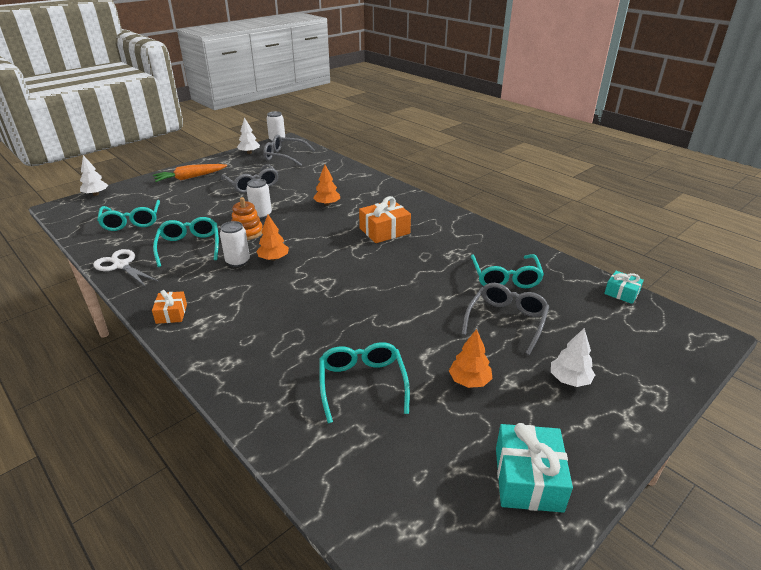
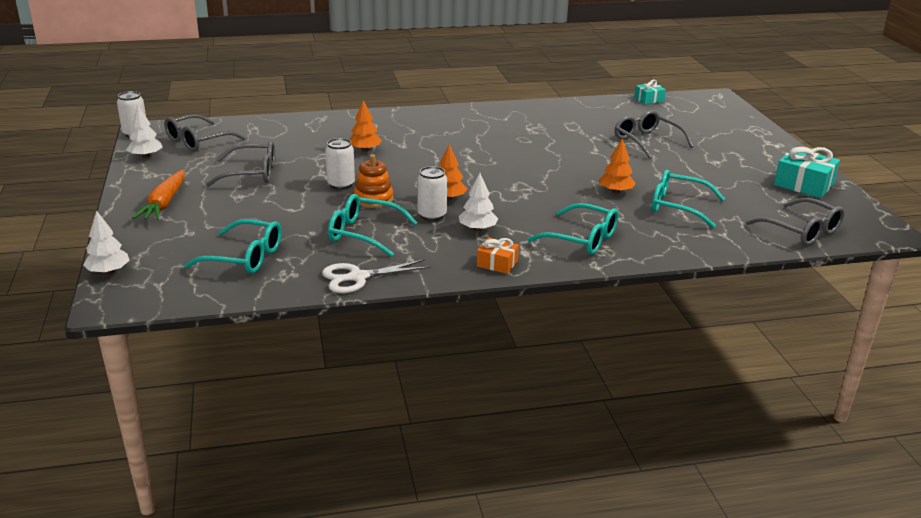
camera: 60 degrees left, 5 degrees down
orange gift [359,196,411,243] -> none
orange tree [449,329,492,388] -> orange tree moved to [599,139,636,194]
turquoise glasses [471,254,544,288] -> turquoise glasses moved to [527,203,619,255]
white tree [551,328,595,387] -> white tree moved to [459,173,498,231]
none -> grey glasses [746,198,845,246]

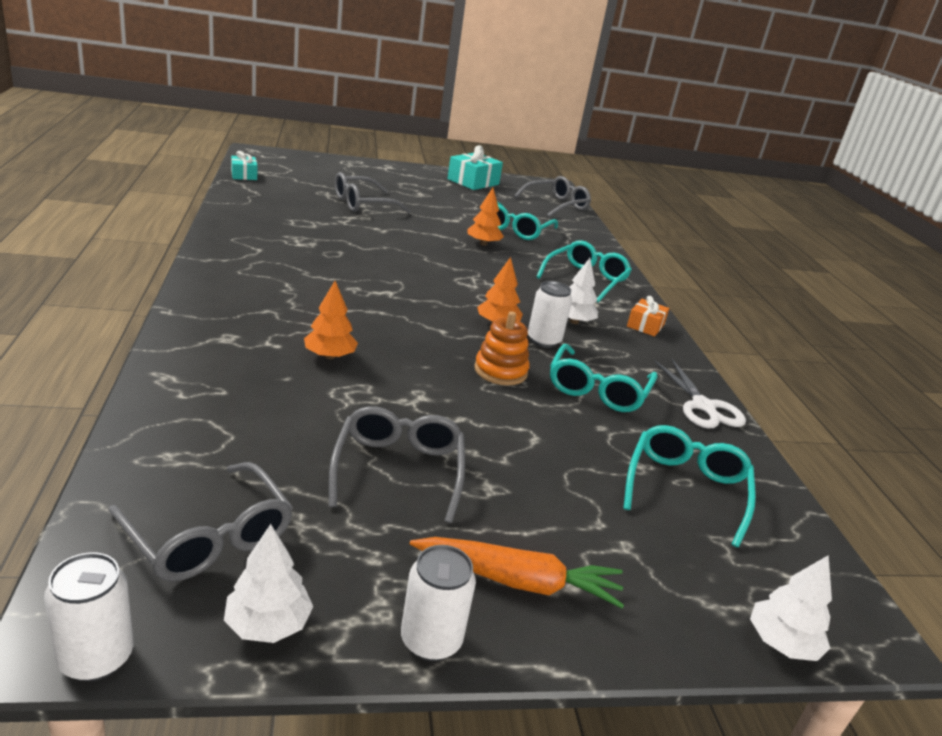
camera: 90 degrees left, 0 degrees up
white can [325,138,355,190] -> white can moved to [401,545,476,661]

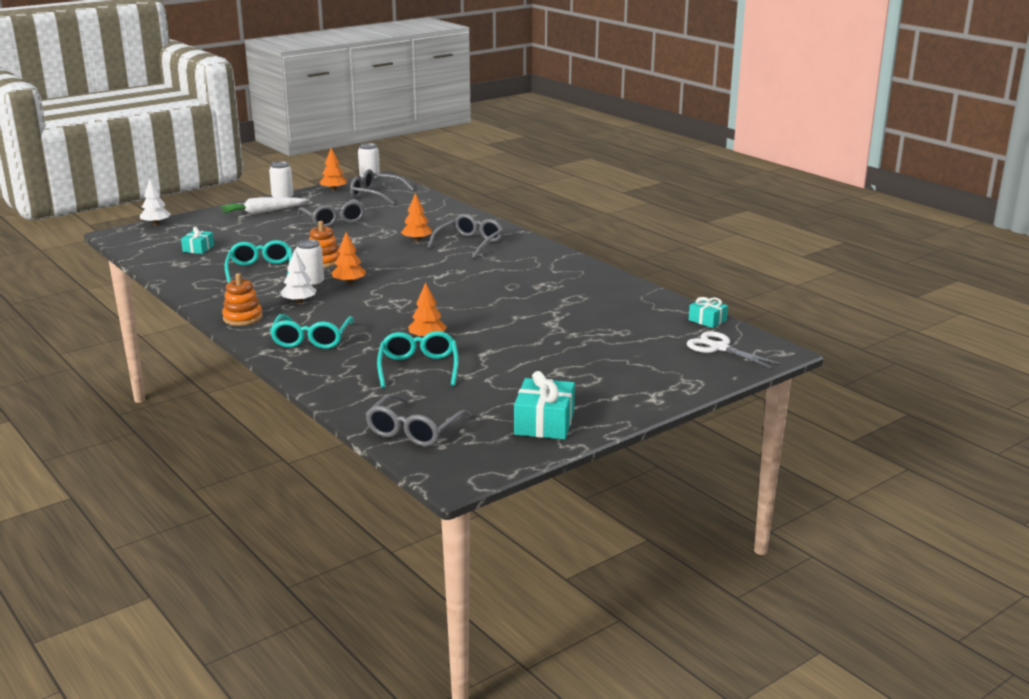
camera: 155 degrees right, 5 degrees down
white tree [224,524,313,643] -> orange tree [319,148,347,191]
grey glasses [335,172,411,214] -> grey glasses moved to [427,214,503,258]
orange carrot [410,537,624,608] -> white carrot [220,197,306,214]
turquoise glasses [623,425,756,548] -> turquoise gift [181,227,214,254]
orange gift [627,296,669,337] -> orange stacking toy [222,273,262,326]
white scissors [654,359,746,429] -> white scissors moved to [687,331,781,368]

